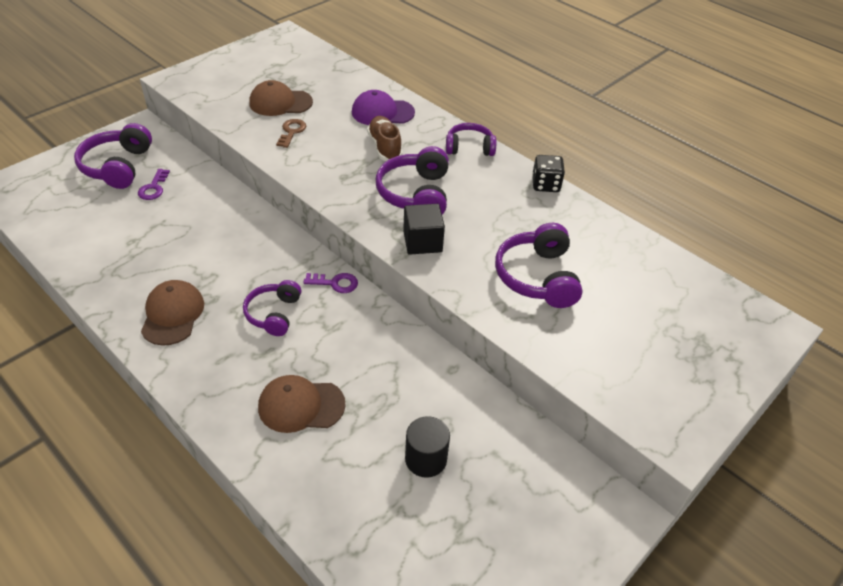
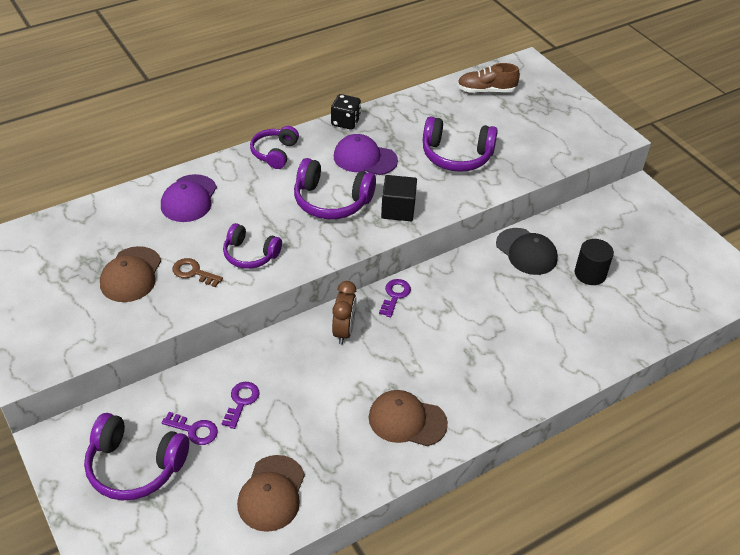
camera: 75 degrees left, 0 degrees up
purple headphones [243,280,301,336] -> purple headphones moved to [223,223,282,269]
brown cap [258,375,346,433] -> brown cap moved to [237,455,305,532]
brown shoe [367,116,403,161] -> brown shoe moved to [457,63,520,93]
none -> purple key [222,382,259,429]
none -> brown clock [332,281,356,345]
none -> purple cap [334,134,398,175]
none -> black cap [496,228,558,275]

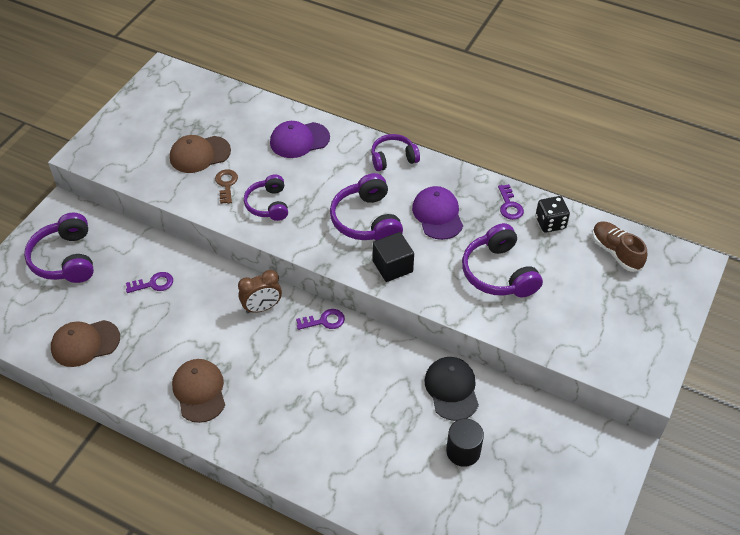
camera: 60 degrees right, 5 degrees up
purple key [161,412,218,445] -> purple key moved to [498,184,524,220]
black dice [331,94,361,130] -> black dice moved to [536,196,570,233]
black cap [496,228,558,275] -> black cap turned 150 degrees clockwise [424,357,479,421]

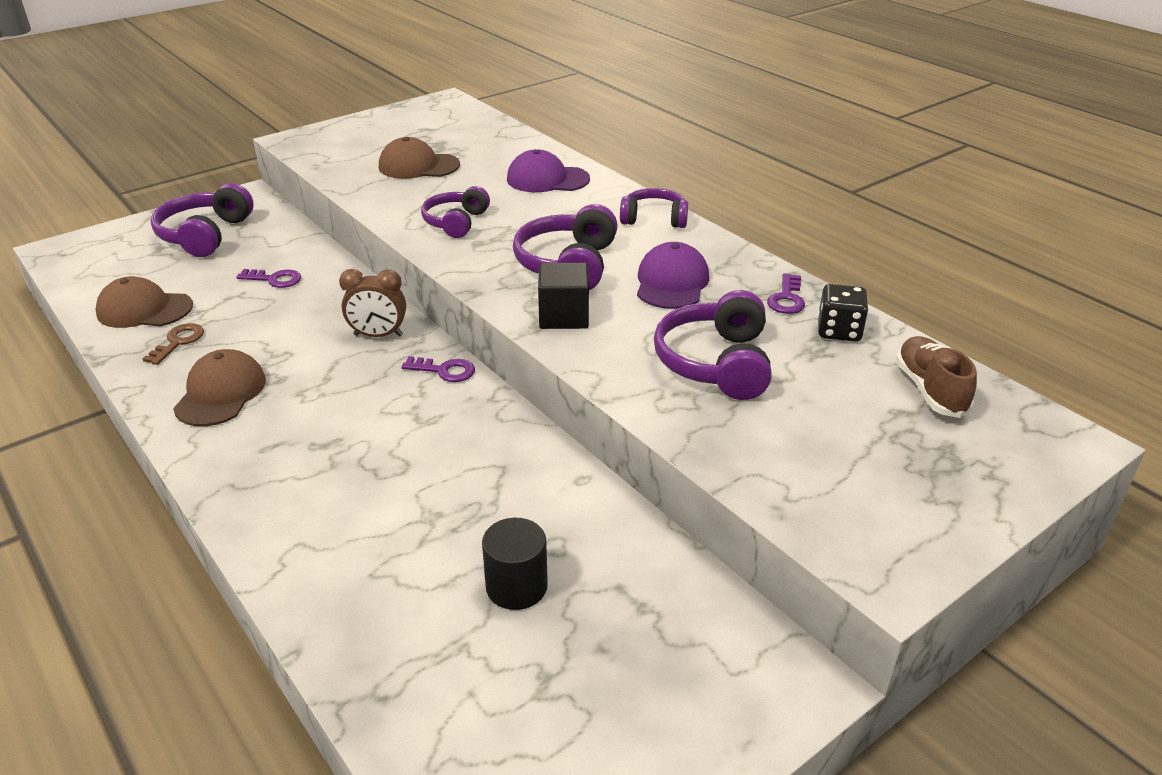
camera: 25 degrees right, 15 degrees down
brown key [215,169,238,204] -> brown key moved to [143,323,204,365]
black cap [424,357,479,421] -> none

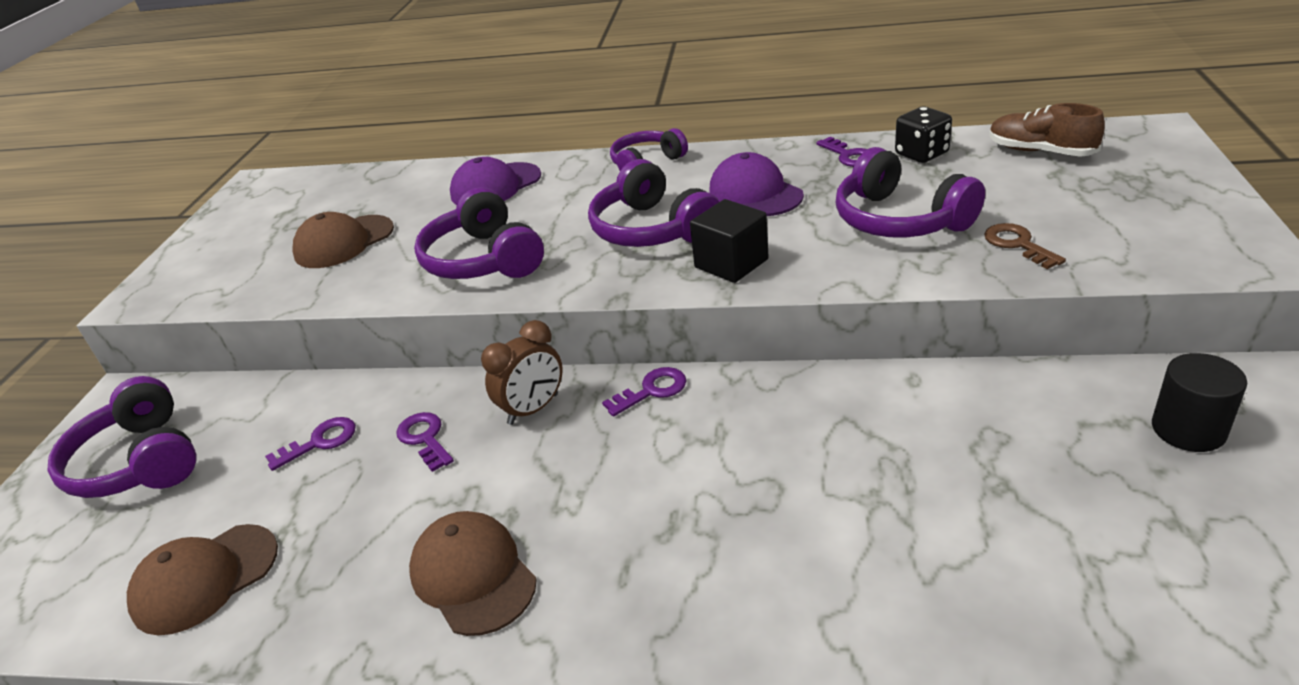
camera: 40 degrees left, 0 degrees up
brown key [143,323,204,365] -> brown key moved to [984,223,1066,269]
purple headphones [421,186,490,238] -> purple headphones [414,187,544,279], size x1.51
black cylinder [482,518,548,610] -> black cylinder moved to [1152,353,1247,452]
none -> purple key [396,412,454,472]

